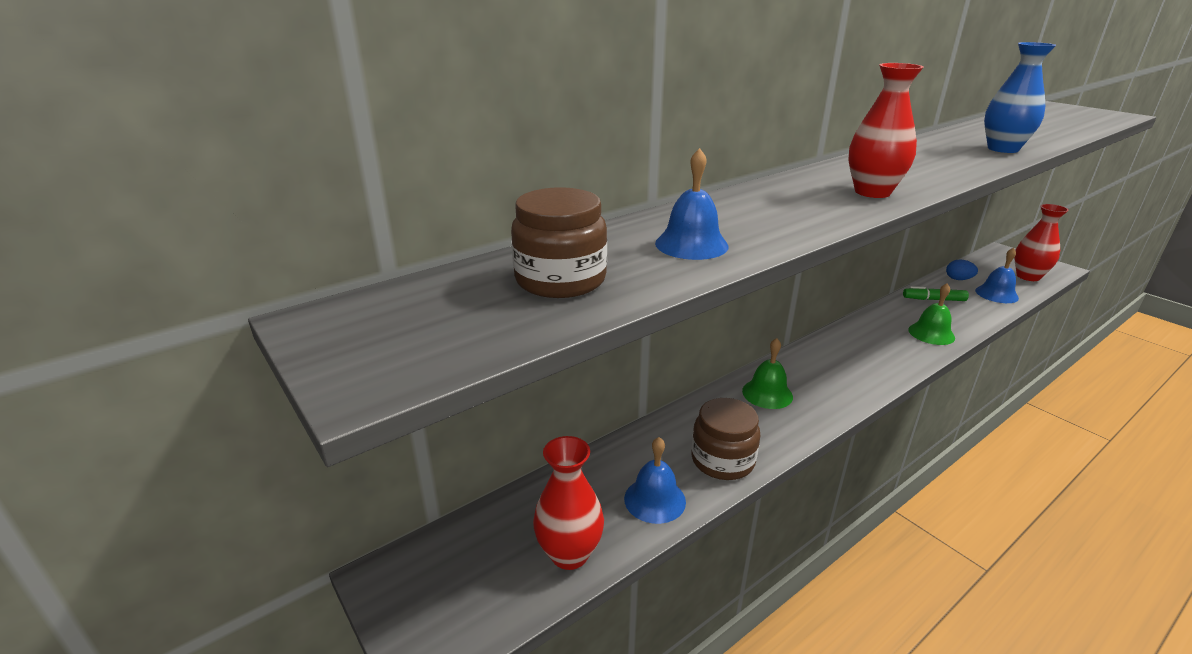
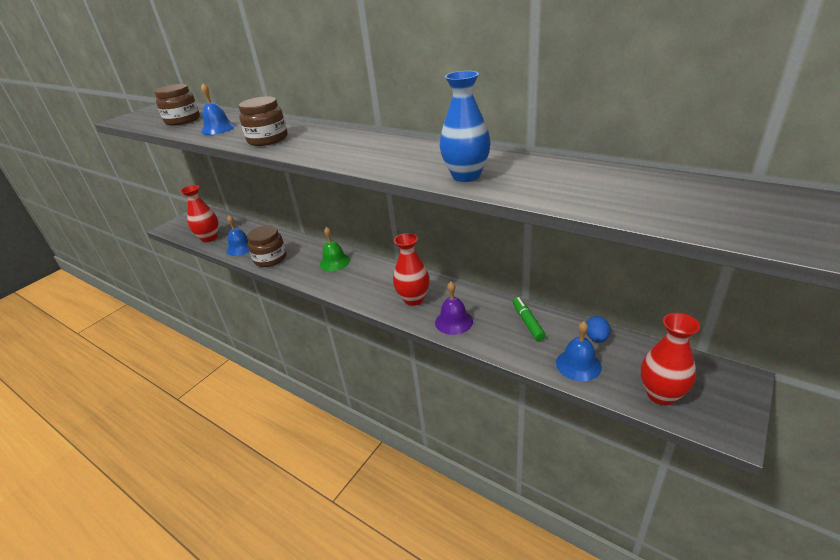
camera: 75 degrees right, 5 degrees up
red vase [848,63,924,198] -> red vase moved to [393,233,429,306]
green bell [908,283,955,345] -> purple bell [435,282,473,335]
none -> brown jar [238,96,288,146]

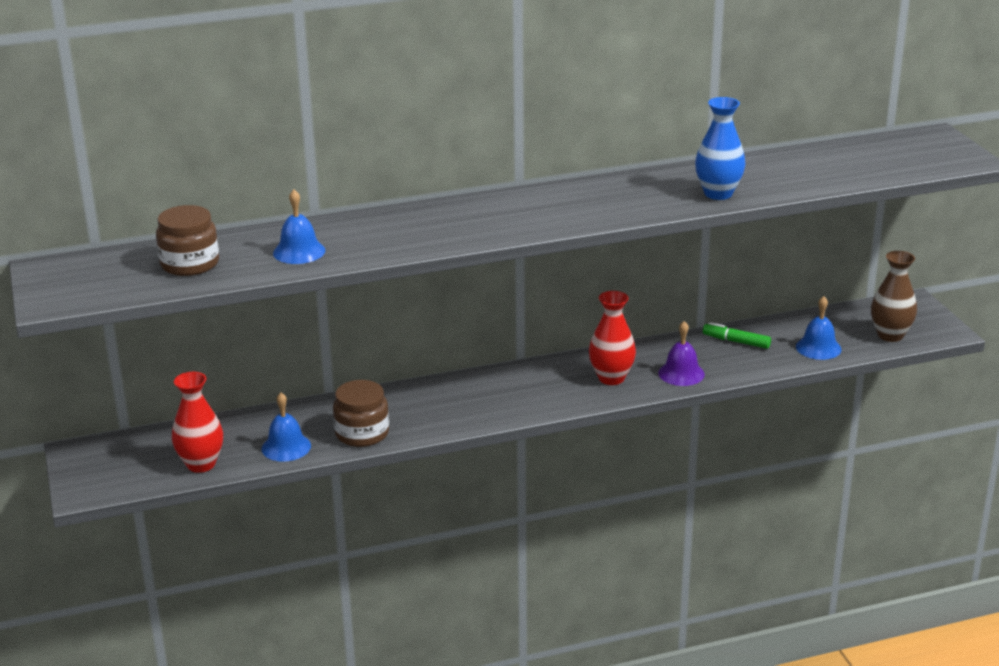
camera: 55 degrees left, 5 degrees down
brown jar [238,96,288,146] -> none
green bell [320,227,350,271] -> none
blue egg [586,316,610,343] -> none
red vase [641,313,700,405] -> brown vase [871,251,917,342]

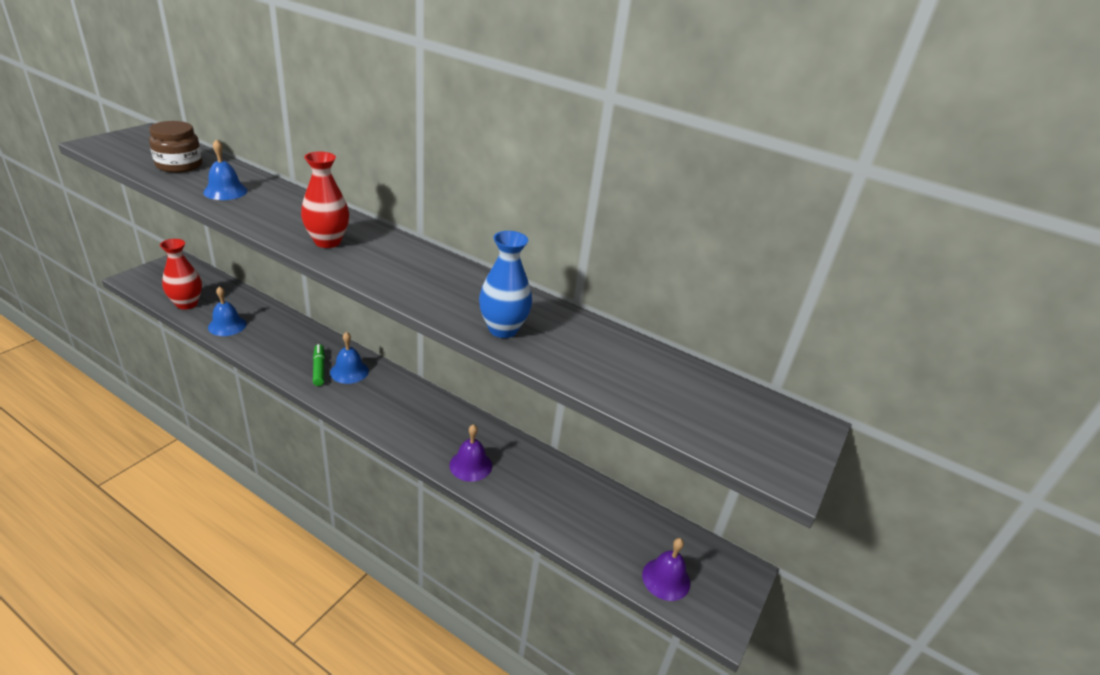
camera: 45 degrees right, 5 degrees up
brown jar [333,380,389,447] -> none
red vase [589,291,636,385] -> red vase moved to [301,152,349,248]
green marker [703,322,771,349] -> green marker moved to [313,344,325,386]
blue bell [796,296,841,360] -> blue bell moved to [330,332,369,384]
brown vase [871,251,917,342] -> purple bell [642,538,690,601]

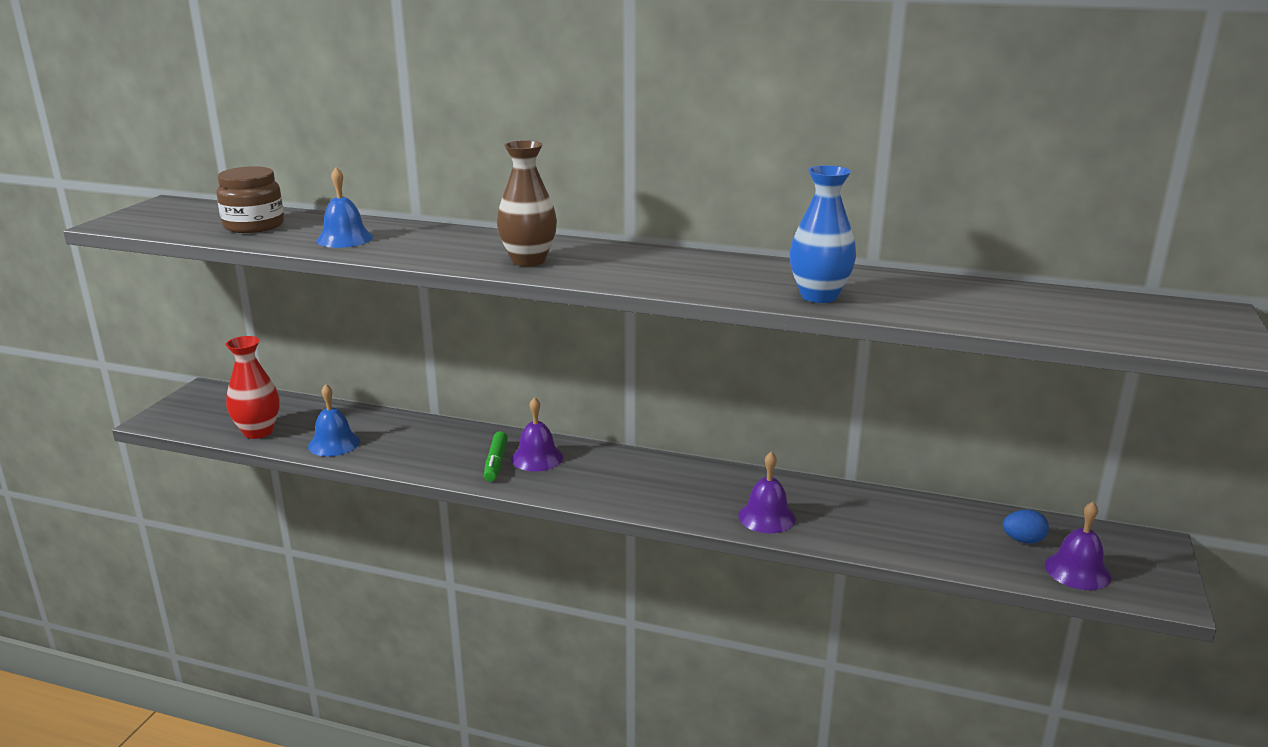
camera: 10 degrees left, 10 degrees down
red vase [301,152,349,248] -> brown vase [497,140,557,266]
green marker [313,344,325,386] -> green marker turned 150 degrees counterclockwise [484,431,508,482]
blue bell [330,332,369,384] -> purple bell [511,397,563,471]
none -> blue egg [1003,509,1049,544]

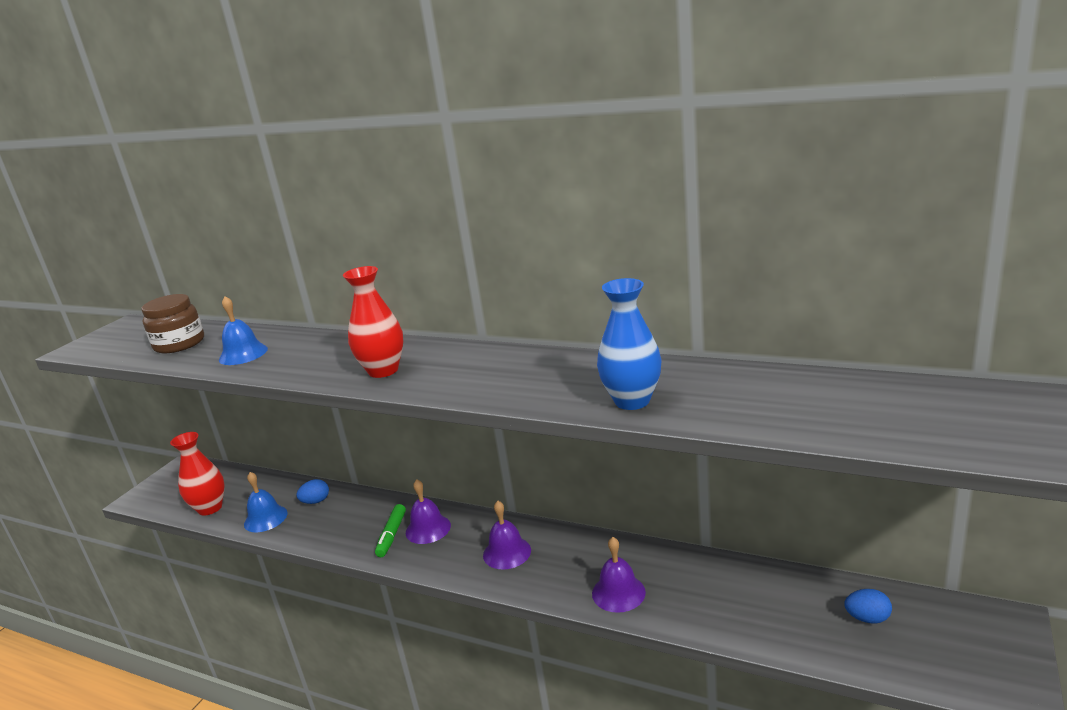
camera: 10 degrees right, 0 degrees up
brown vase [497,140,557,266] -> red vase [343,266,403,378]
purple bell [1045,502,1111,590] -> purple bell moved to [483,501,531,569]
none -> blue egg [296,479,329,504]

